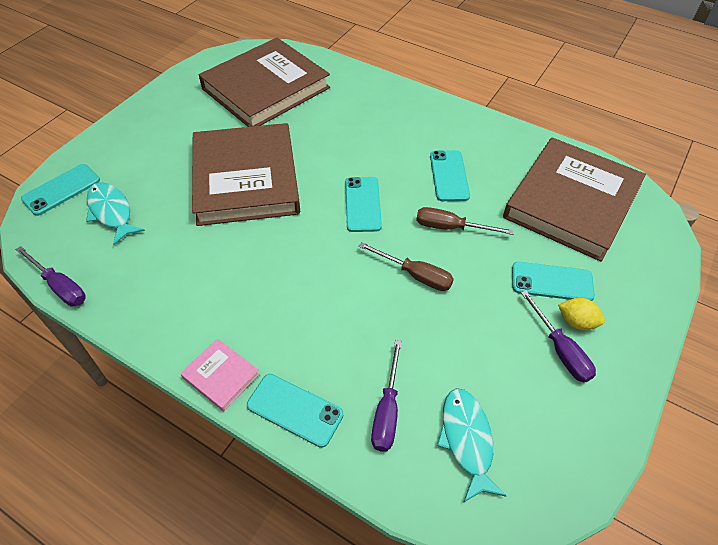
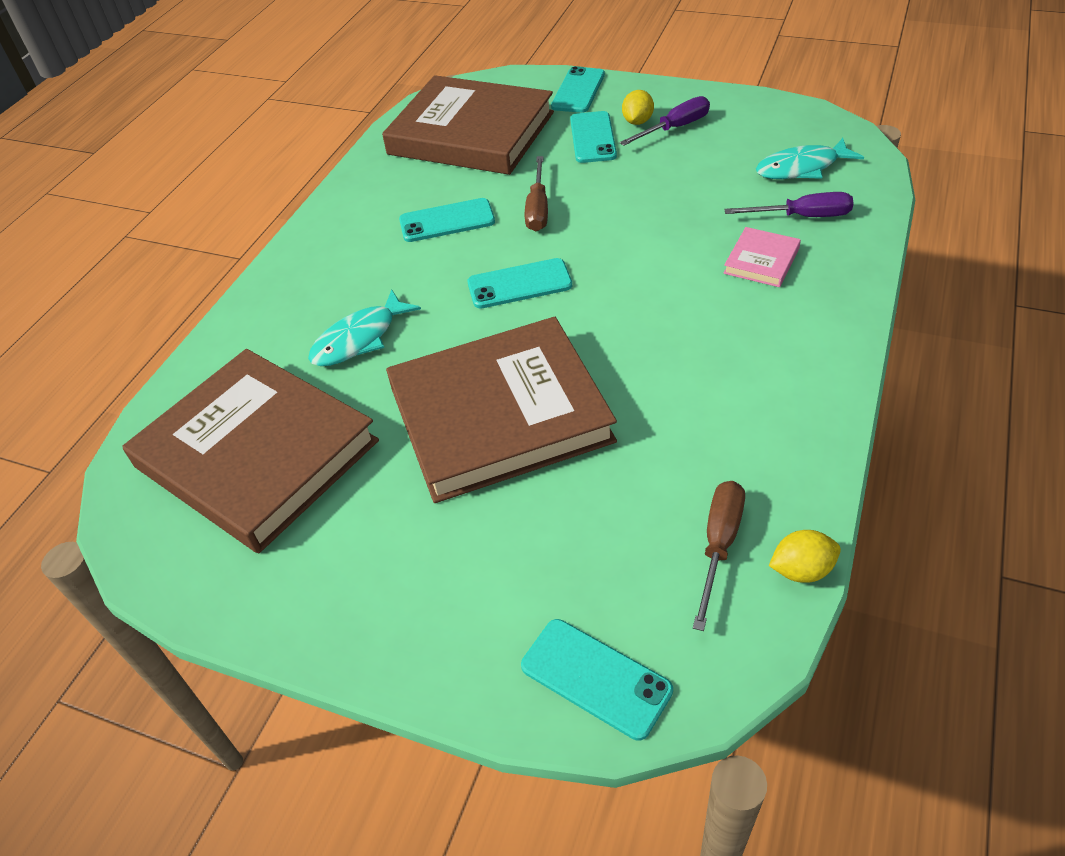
camera: 95 degrees left, 5 degrees down
purple screwdriver [16,246,86,306] -> yellow lemon [769,530,841,583]
turquoise fish [86,182,145,245] -> turquoise fish moved to [308,289,421,366]
pink book [181,339,260,411] -> pink book moved to [723,227,801,287]
turquoise phone [247,374,344,448] -> turquoise phone moved to [551,66,605,113]
brown screwdriver [359,242,454,291] -> brown screwdriver moved to [693,481,745,631]

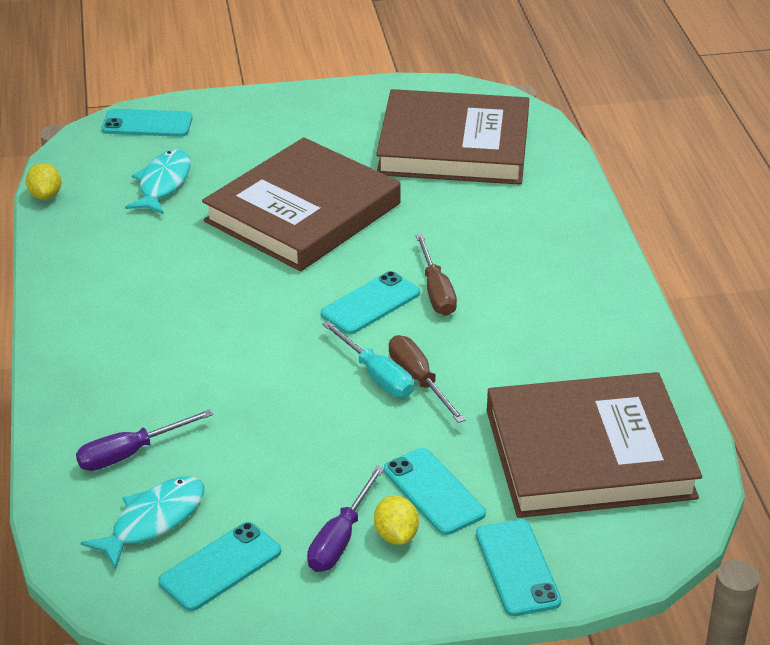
camera: 145 degrees right, 10 degrees down
turquoise fish [308,289,421,366] -> turquoise fish moved to [125,149,191,214]
turquoise phone [399,198,495,242] -> turquoise phone moved to [159,522,281,611]
brown screwdriver [693,481,745,631] -> brown screwdriver moved to [416,234,457,316]
pink book [723,227,801,287] -> none
yellow lemon [769,530,841,583] -> yellow lemon turned 60 degrees counterclockwise [26,163,61,200]
none -> turquoise screwdriver [322,321,414,398]

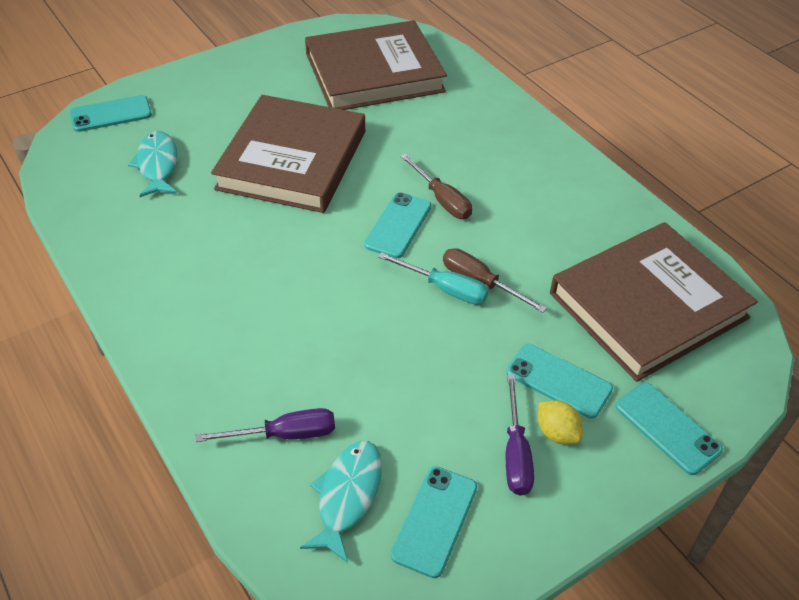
camera: 25 degrees left, 10 degrees up
yellow lemon [26,163,61,200] -> none
purple screwdriver [76,409,213,471] -> purple screwdriver turned 135 degrees counterclockwise [196,408,335,442]

